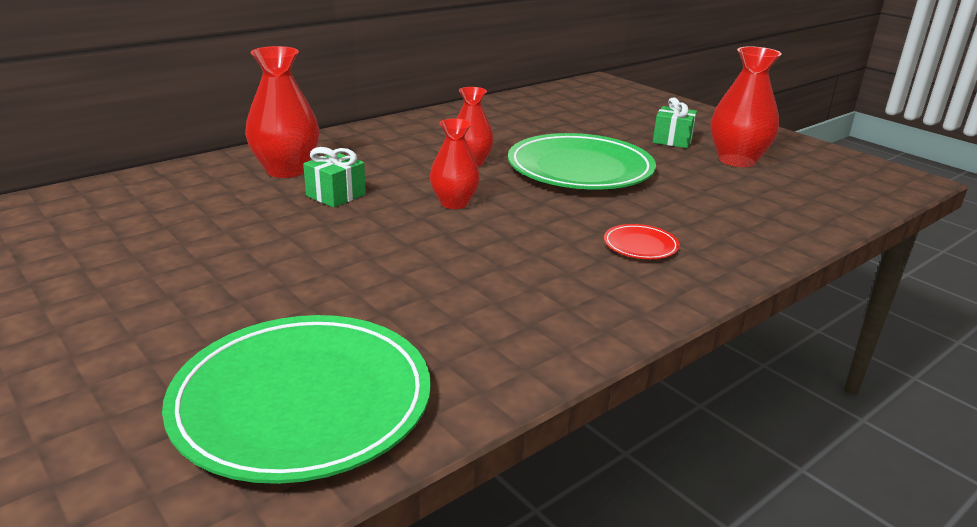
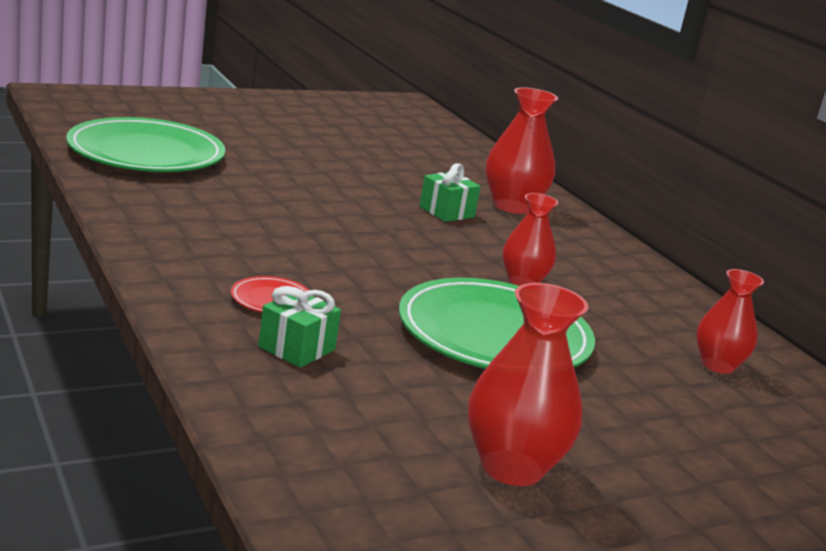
camera: 100 degrees right, 5 degrees down
red vase [430,118,480,209] -> red vase moved to [697,269,764,374]
green gift [653,98,697,148] -> green gift moved to [258,286,341,368]

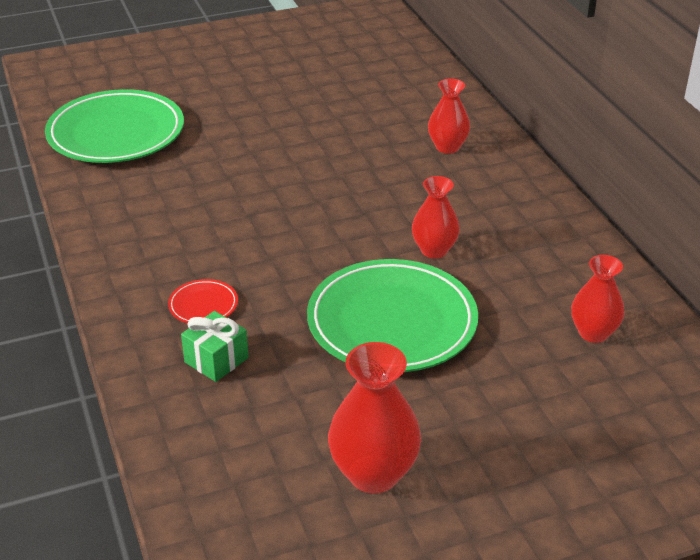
camera: 10 degrees right, 15 degrees up
green gift [419,163,481,222] -> none
red vase [486,87,558,214] -> red vase [428,78,470,154], size x0.65

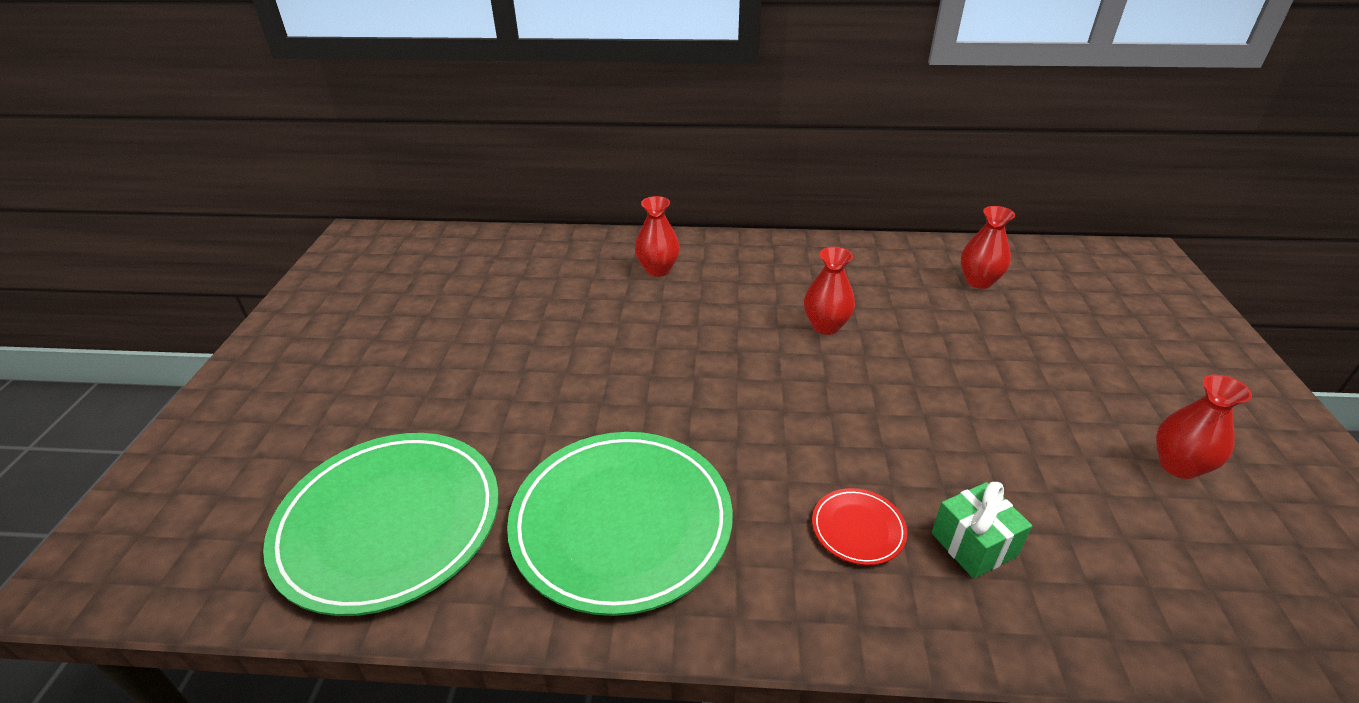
camera: 65 degrees left, 0 degrees up
green plate [307,259,478,372] -> green plate moved to [507,432,733,616]
red vase [328,342,421,493] -> red vase [1156,374,1252,479], size x0.65

